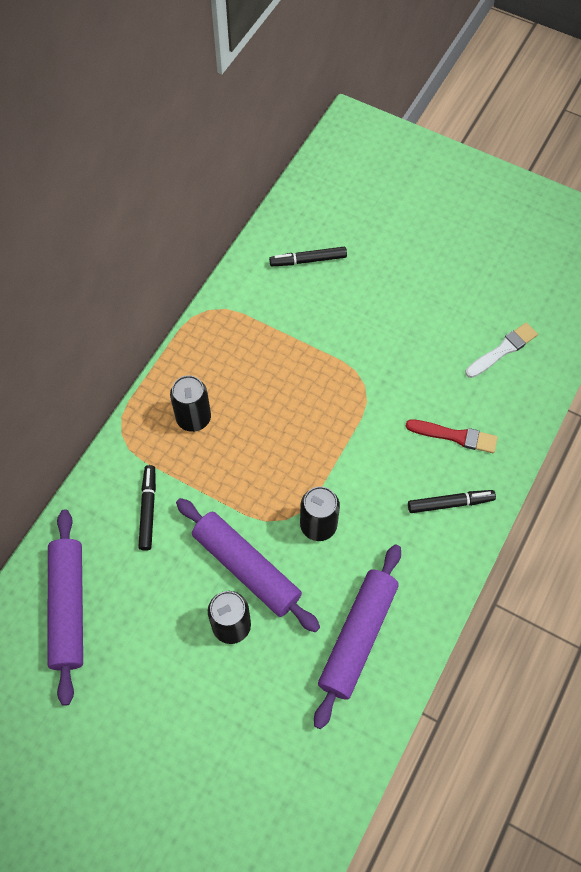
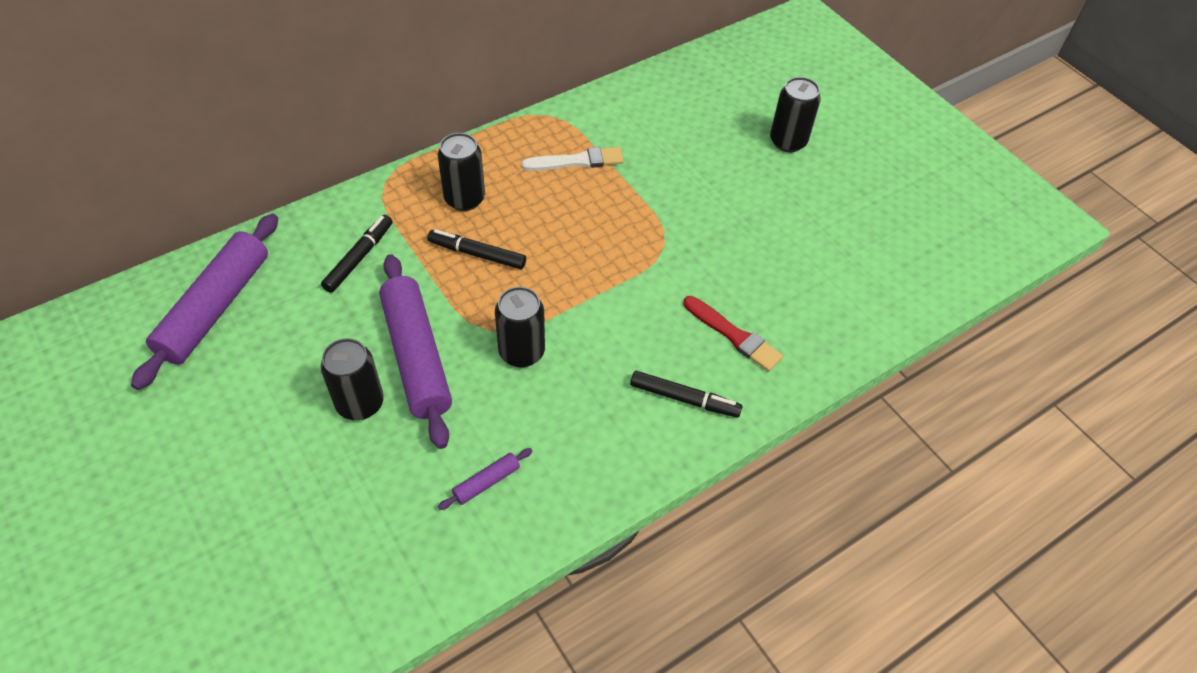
camera: 25 degrees right, 10 degrees down
black marker [269,247,347,266] -> black marker moved to [427,229,526,269]
purple rolling pin [314,544,401,729] -> purple rolling pin [438,448,532,510], size x0.42
white brush [465,323,538,378] -> white brush moved to [521,147,624,171]
none -> black can [770,77,821,152]

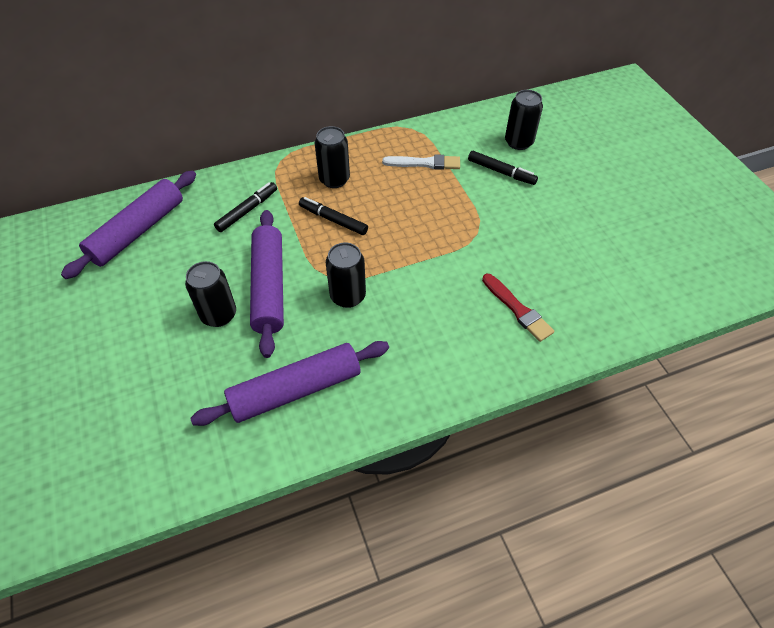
camera: 15 degrees right, 0 degrees up
purple rolling pin [438,448,532,510] -> purple rolling pin [190,341,389,426], size x2.36
black marker [630,371,742,417] -> black marker moved to [468,151,538,185]
black can [770,77,821,152] -> black can moved to [505,90,543,150]

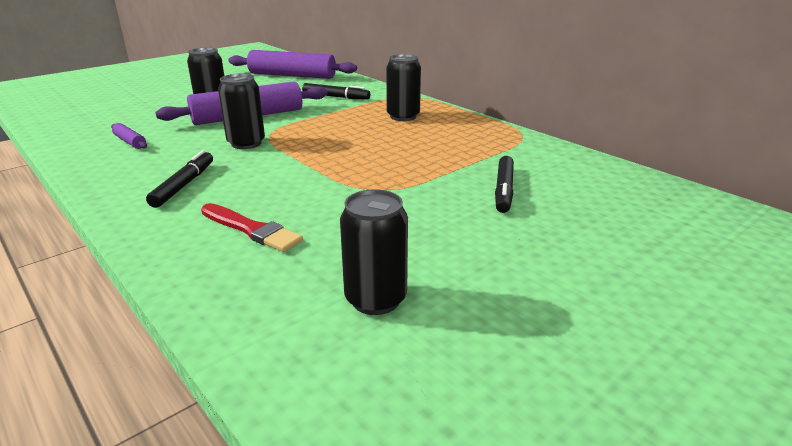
camera: 70 degrees right, 25 degrees down
purple rolling pin [190,341,389,426] -> purple rolling pin [111,123,147,149], size x0.42
black marker [299,197,368,235] -> black marker moved to [146,150,213,208]
white brush [382,154,460,170] -> none
red brush [482,274,554,342] -> red brush turned 90 degrees counterclockwise [201,203,303,252]
black can [505,90,543,150] -> black can moved to [340,189,408,315]

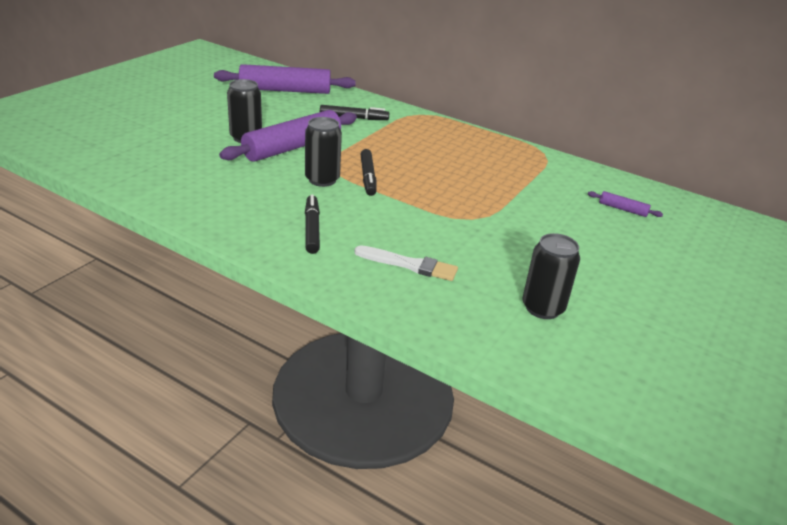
camera: 20 degrees left, 5 degrees up
purple rolling pin [111,123,147,149] -> purple rolling pin moved to [588,191,663,217]
red brush [201,203,303,252] -> white brush [354,245,458,281]
black can [386,54,421,121] -> none
black marker [495,156,514,213] -> black marker moved to [360,149,376,196]

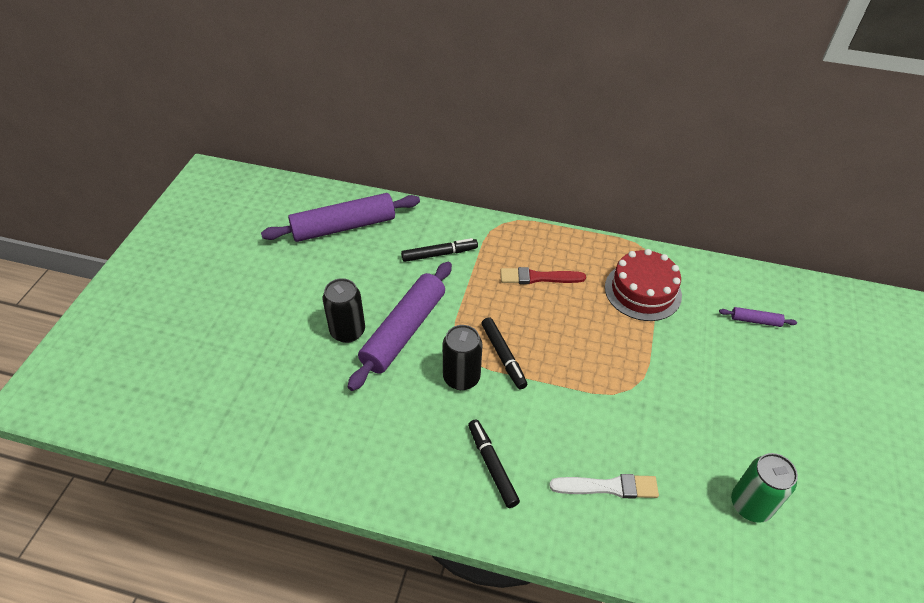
camera: 15 degrees left, 15 degrees up
black can [523,233,580,319] -> green can [731,453,798,523]
none -> red brush [501,267,586,284]
none -> red cake [605,249,682,321]

